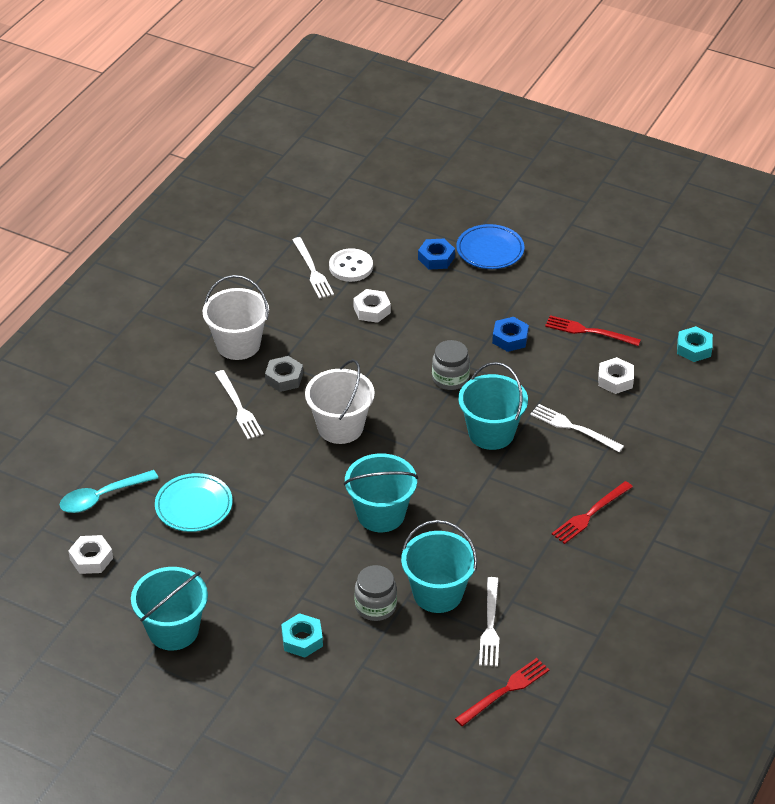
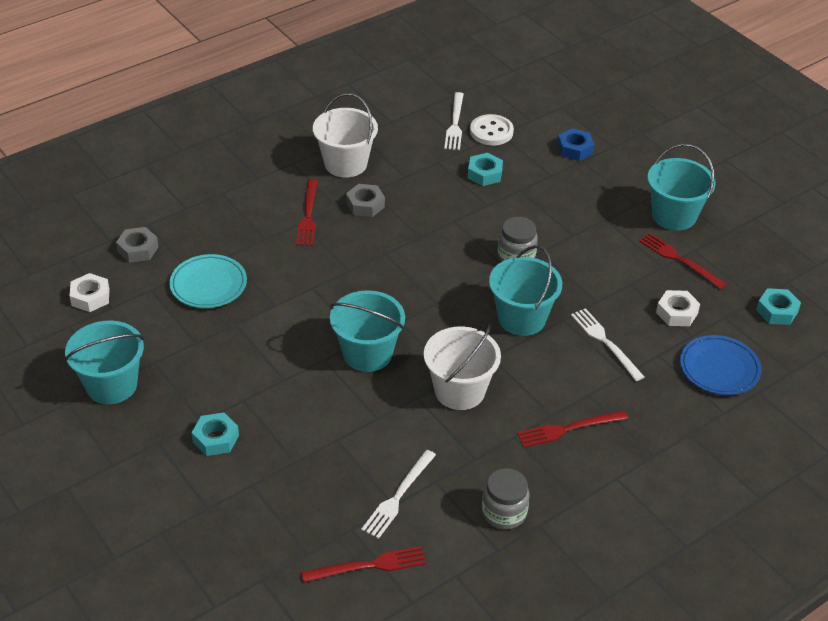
camera: 25 degrees right, 0 degrees up
turquoise spoon [59,470,158,513] -> grey nut [116,227,159,263]
white fork [215,370,264,439] -> red fork [296,179,318,246]
white bucket [305,359,375,444] -> white bucket moved to [424,324,501,410]
white nut [353,289,391,323] -> turquoise nut [468,153,503,186]
grey jar [354,565,397,621] -> grey jar moved to [482,468,529,529]
turquoise bucket [401,520,477,613] -> turquoise bucket moved to [648,144,716,231]
blue plate [456,224,524,269] -> blue plate moved to [680,335,762,395]
blue nut [492,317,529,352] -> none

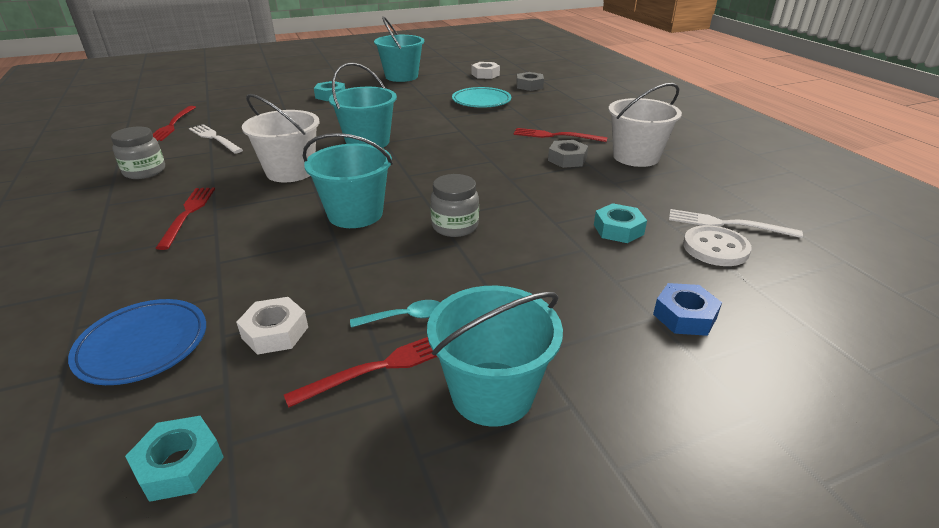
camera: 105 degrees right, 10 degrees down
white fork [571,308,644,381] -> none
none -> turquoise spoon [350,300,440,328]

